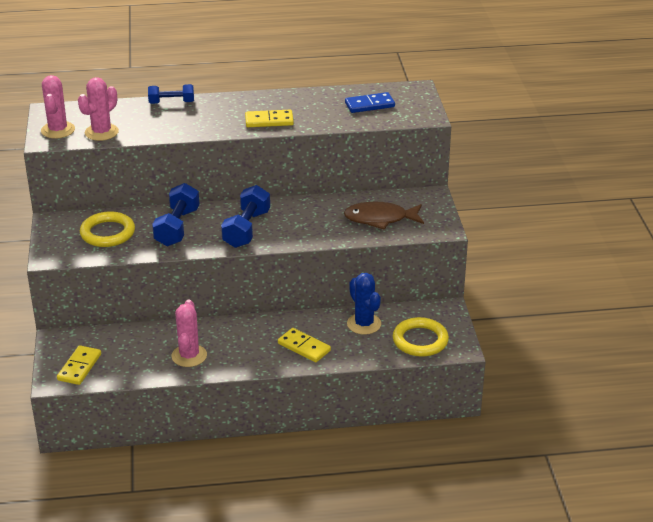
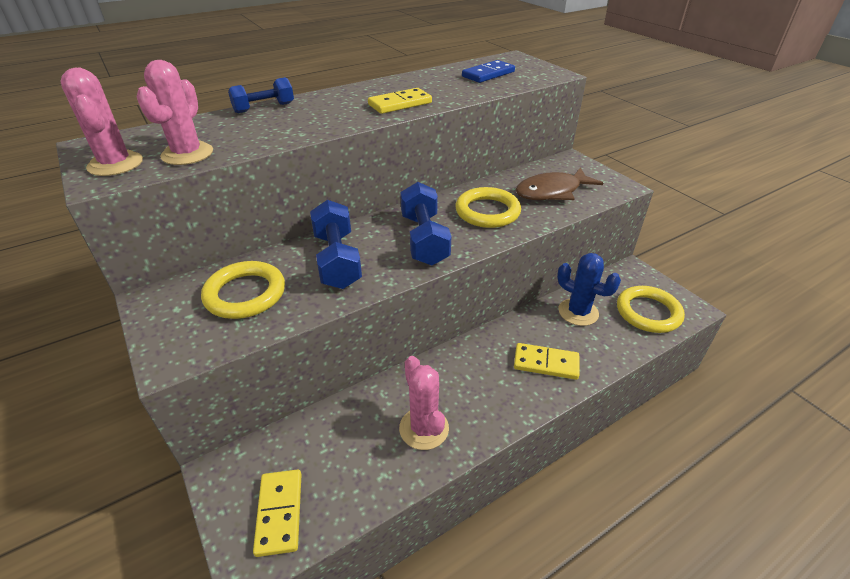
camera: 25 degrees left, 5 degrees up
none -> yellow ring [456,187,521,228]

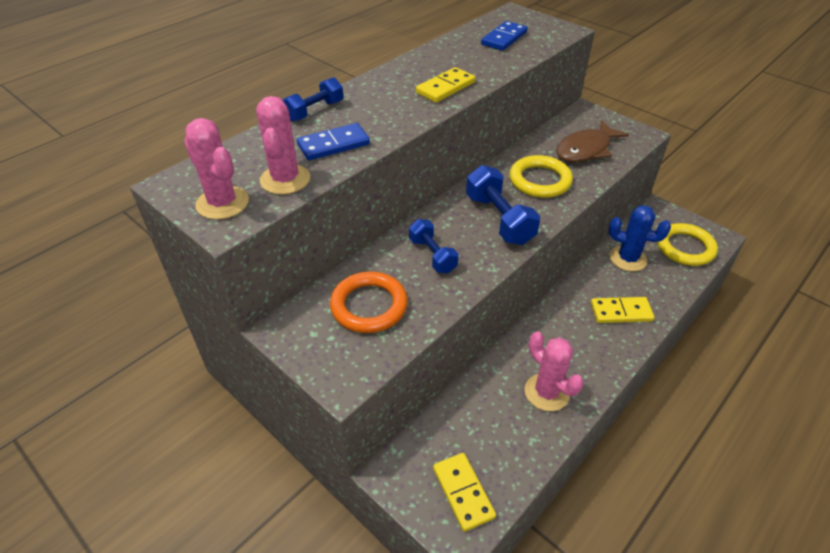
camera: 15 degrees left, 5 degrees up
yellow ring [201,261,285,319] -> orange ring [330,272,408,333]
blue dumbbell [310,200,362,289] -> blue dumbbell [409,219,459,273], size x0.64
none -> blue domino [297,123,370,161]

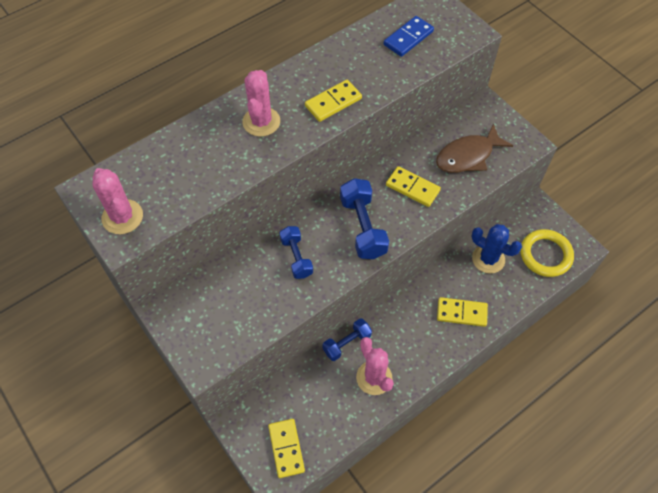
camera: 10 degrees right, 15 degrees up
pink cactus [256,96,310,194] -> pink cactus moved to [242,70,280,137]
blue dumbbell [283,77,343,122] -> blue dumbbell moved to [323,318,372,361]
blue domino [297,123,370,161] -> none
orange ring [330,272,408,333] -> none
yellow ring [510,155,573,198] -> yellow domino [386,166,441,207]

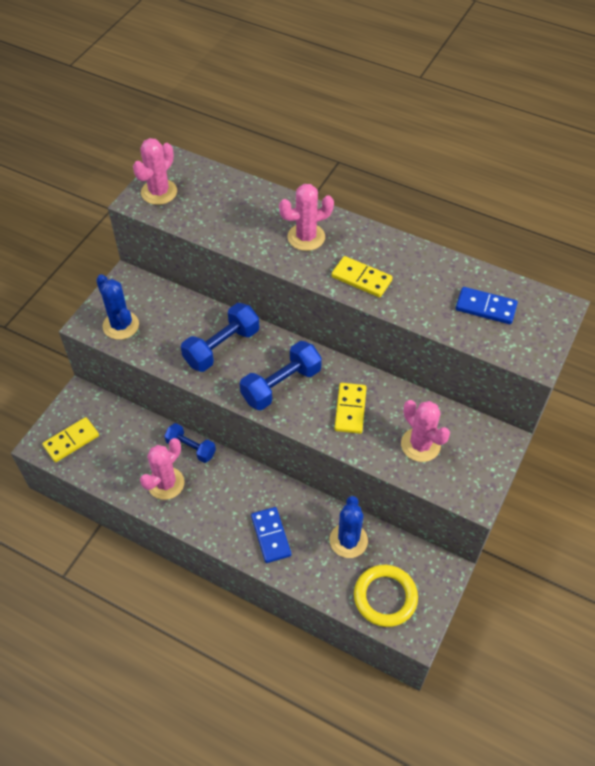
camera: 65 degrees right, 5 degrees down
blue dumbbell [280,226,313,279] -> blue dumbbell [181,303,259,372], size x1.55
brown fish [436,123,513,173] -> pink cactus [401,400,450,462]
yellow domino [437,297,488,327] -> blue domino [251,507,291,563]
none -> blue cactus [96,274,139,340]

